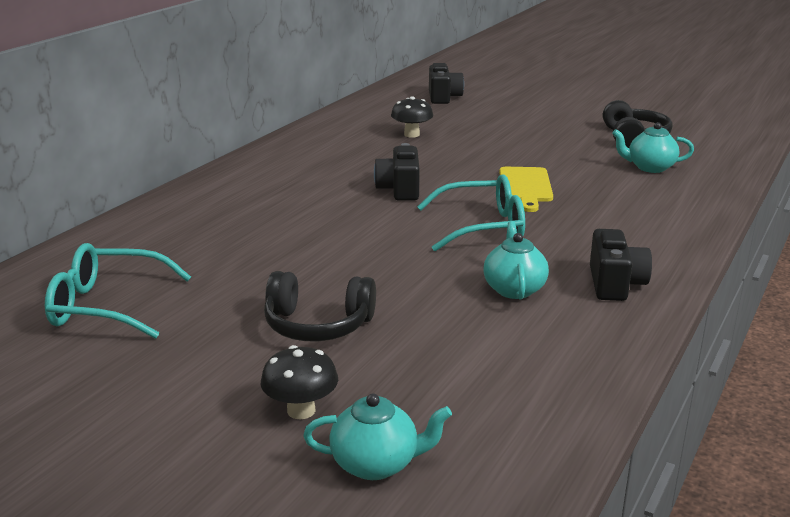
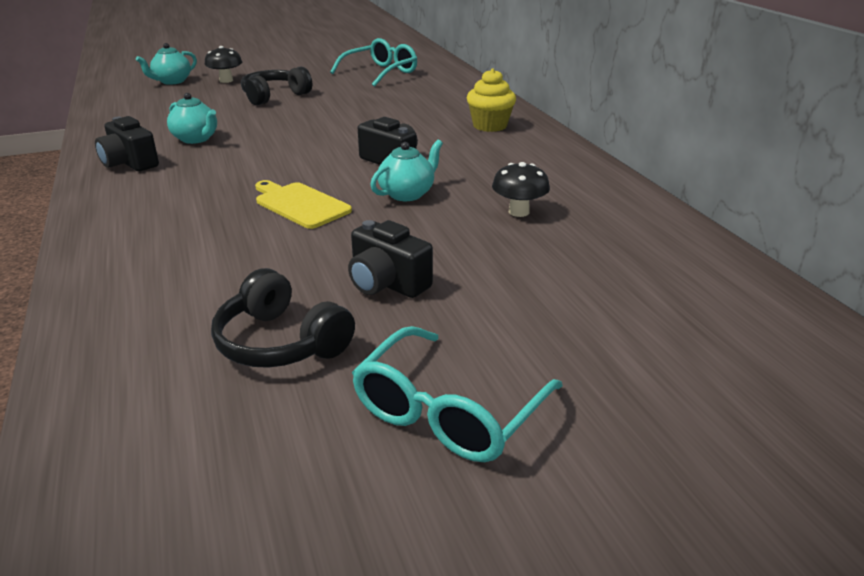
camera: 130 degrees right, 5 degrees up
turquoise glasses [417,175,525,251] -> turquoise glasses moved to [352,326,563,462]
black camera [429,63,464,104] -> black camera moved to [348,220,433,298]
turquoise teapot [612,122,694,173] -> turquoise teapot moved to [371,140,443,201]
none -> yellow cupcake [467,68,516,132]

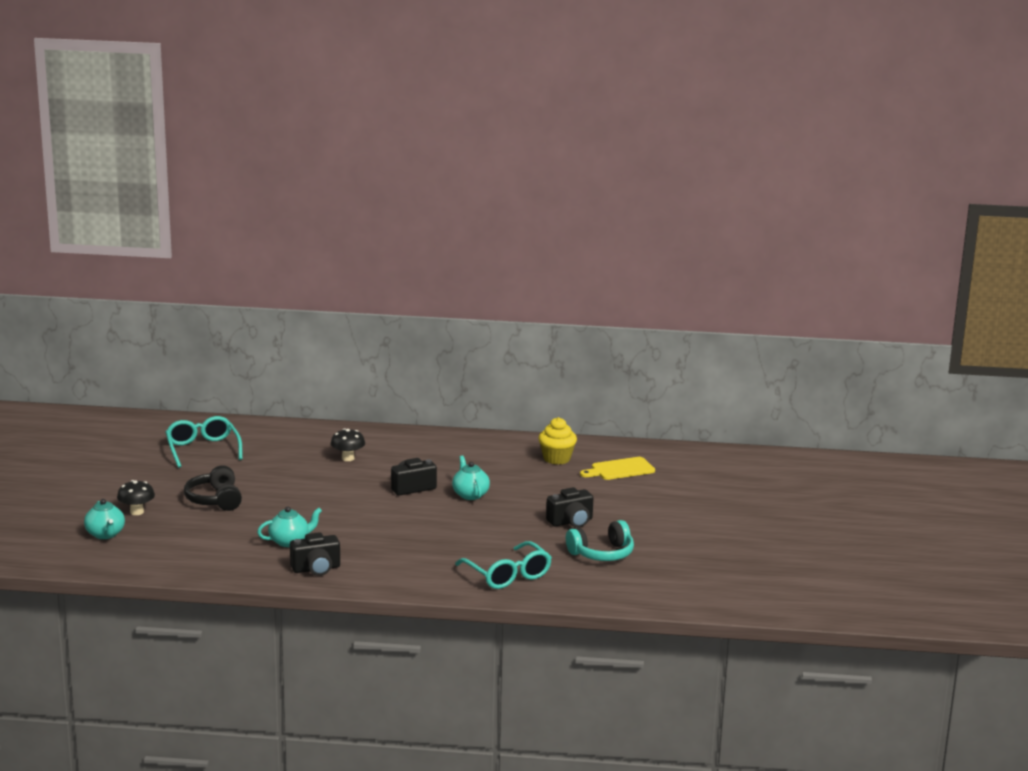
camera: 65 degrees left, 10 degrees down
black headphones [211,268,355,368] -> turquoise headphones [566,520,634,561]
yellow cutting board [255,180,352,229] -> yellow cutting board moved to [580,457,655,480]
turquoise glasses [352,326,563,462] -> turquoise glasses moved to [455,541,552,589]
yellow cupcake [467,68,516,132] -> yellow cupcake moved to [538,417,577,464]
black mushroom [492,162,550,217] -> black mushroom moved to [331,429,365,461]

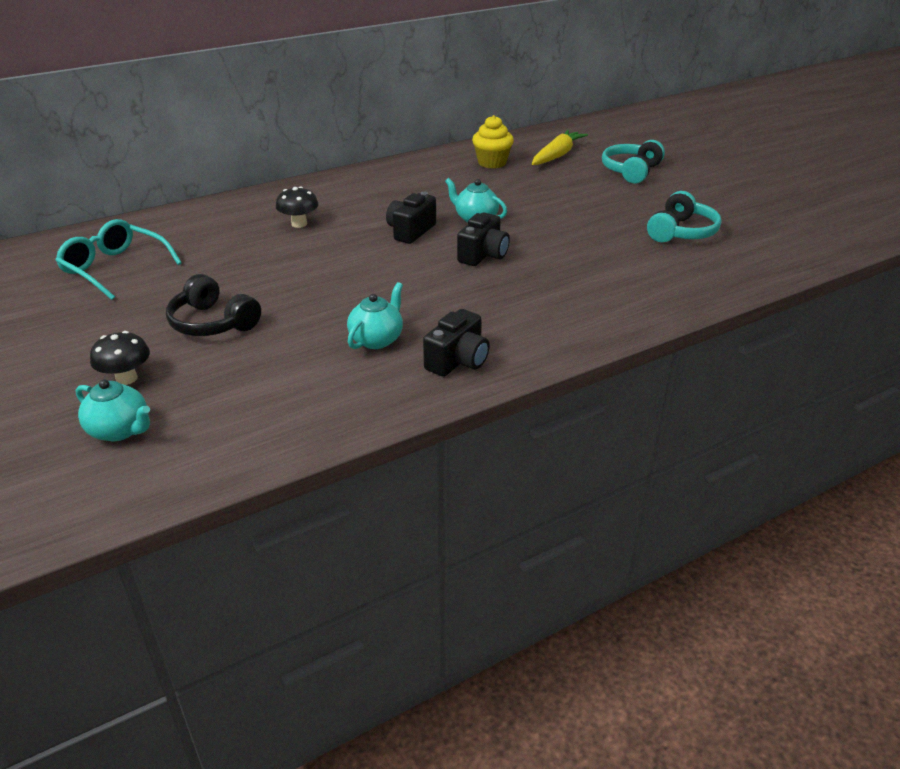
camera: 35 degrees left, 15 degrees up
turquoise glasses [455,541,552,589] -> none
black camera [546,487,593,528] -> black camera moved to [457,213,510,266]
yellow cutting board [580,457,655,480] -> yellow carrot [532,130,588,165]
none -> turquoise headphones [602,140,665,184]

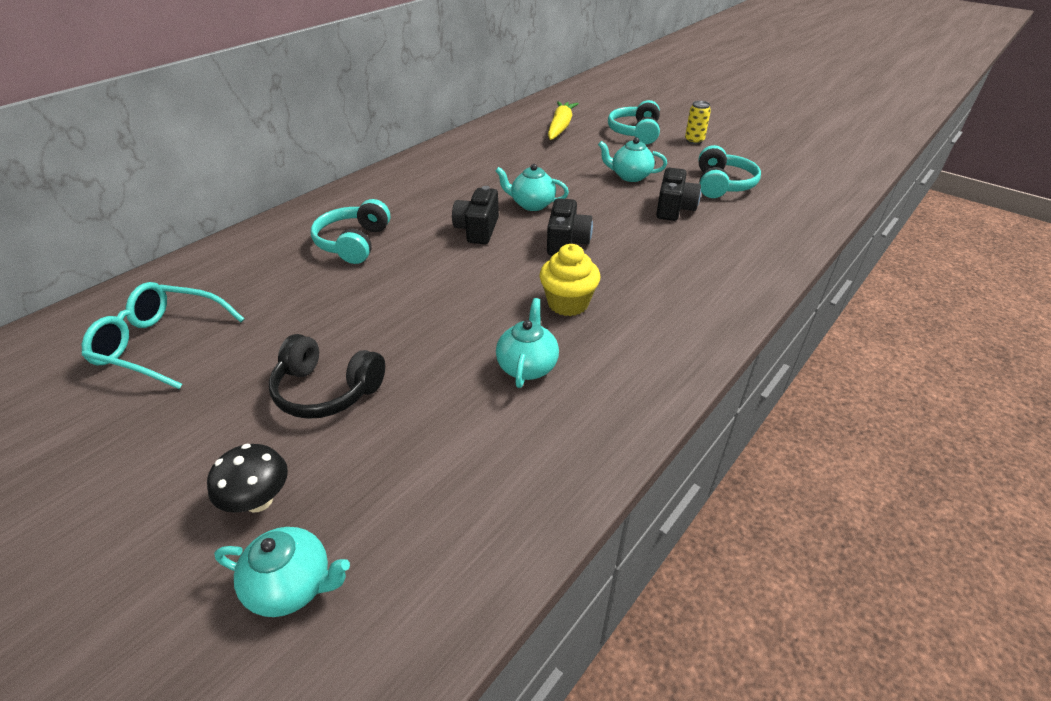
camera: 20 degrees left, 5 degrees up
black mushroom [276,187,319,228] -> turquoise headphones [311,199,390,264]
black camera [423,309,490,377] -> black camera moved to [656,168,701,221]
yellow cupcake [472,115,514,168] -> yellow cupcake moved to [539,244,600,316]
none -> turquoise teapot [598,137,667,182]
none -> yellow can [685,101,711,144]

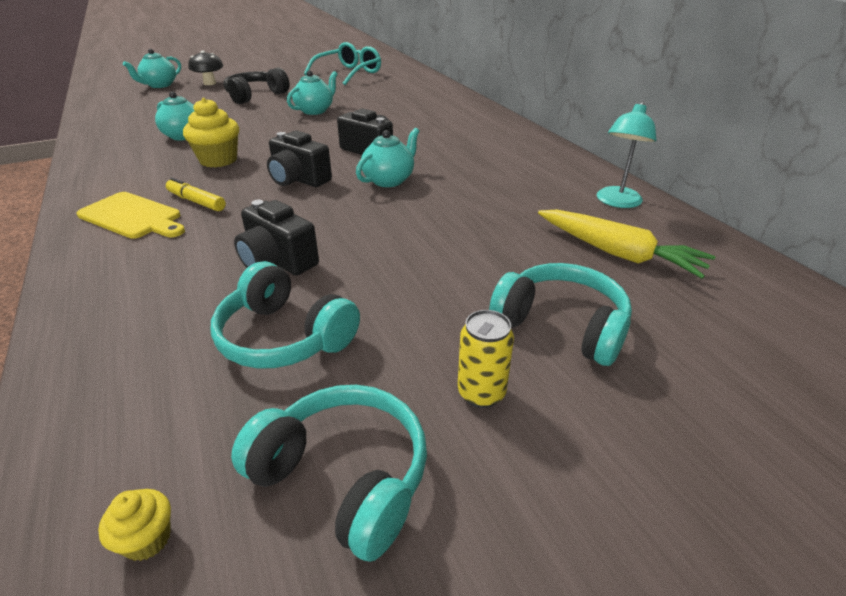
camera: 115 degrees right, 5 degrees down
turquoise headphones [311,199,390,264] -> turquoise headphones moved to [231,385,427,562]
turquoise teapot [598,137,667,182] -> turquoise teapot moved to [287,70,337,115]
none -> yellow cutting board [76,192,185,239]
none -> yellow cupcake [98,489,171,561]
none -> yellow marker [166,178,226,211]
none -> turquoise lamp [597,101,656,208]

